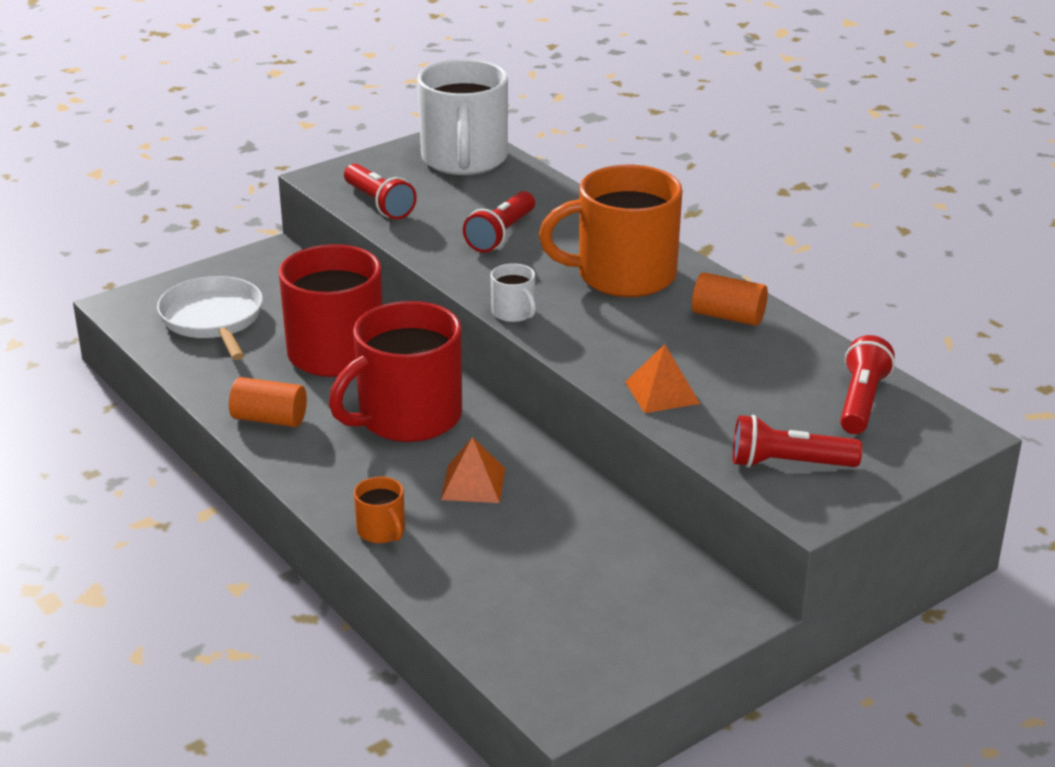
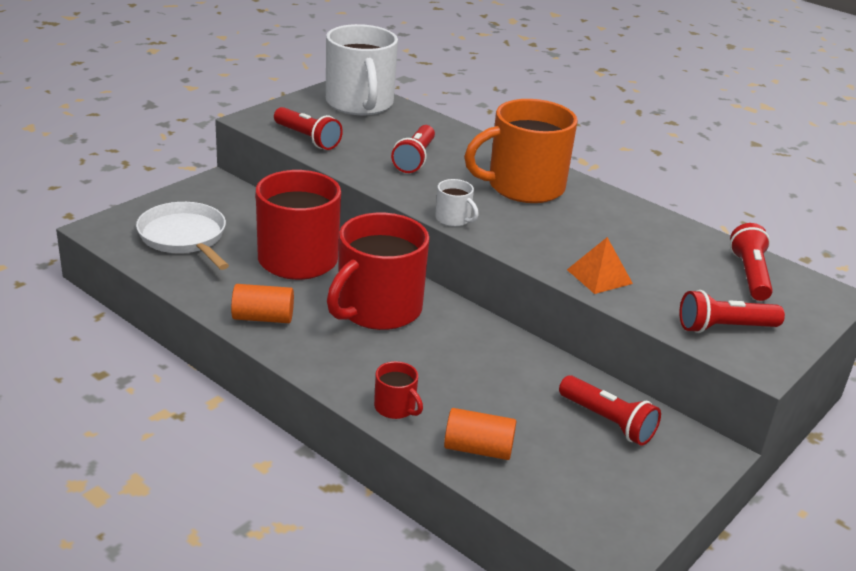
camera: 15 degrees left, 0 degrees up
orange mug [354,477,405,543] -> red mug [374,361,423,419]
orange pyramid [441,437,505,503] -> none
orange cylinder [692,272,768,326] -> orange cylinder moved to [444,408,517,460]
none -> red flashlight [559,375,661,446]

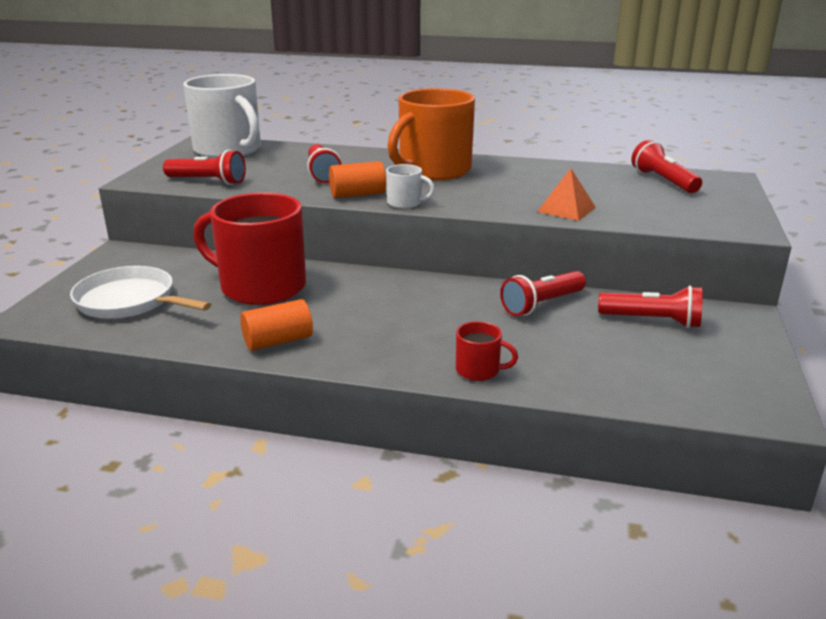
camera: 25 degrees left, 5 degrees down
red mug [327,213,429,330] -> none
orange cylinder [444,408,517,460] -> orange cylinder moved to [329,161,386,198]
red flashlight [679,290,785,333] -> red flashlight moved to [500,271,586,316]

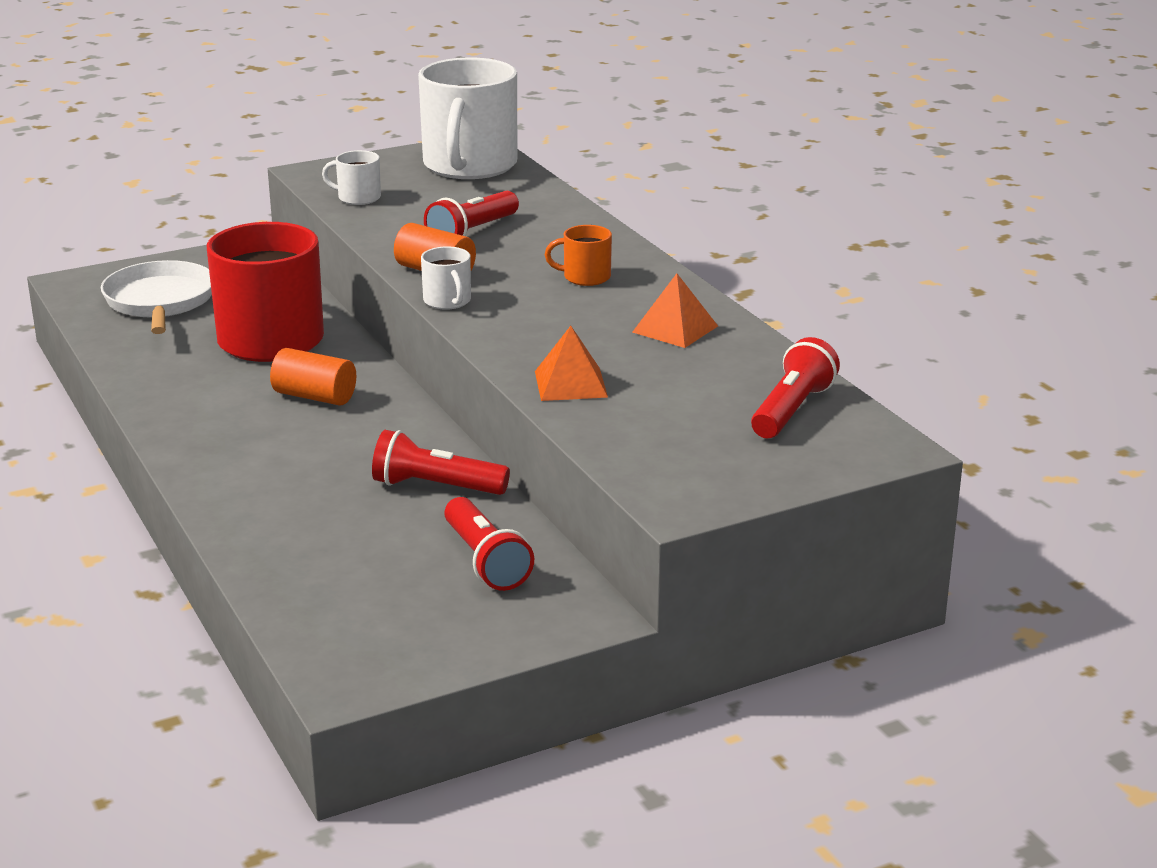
camera: 50 degrees right, 0 degrees up
red flashlight [163,150,246,185] -> white mug [322,150,381,205]
orange cylinder [240,299,313,351] -> orange cylinder moved to [270,348,356,405]
orange mug [387,88,475,180] -> orange mug [545,225,612,286], size x0.43
red mug [456,321,518,381] -> none
none -> orange pyramid [632,273,718,348]

